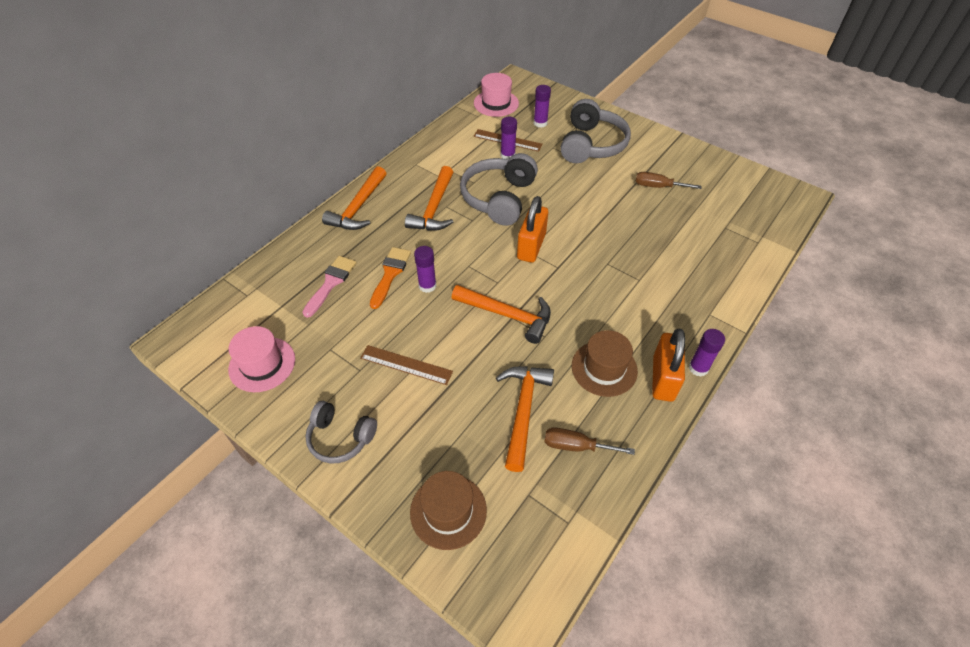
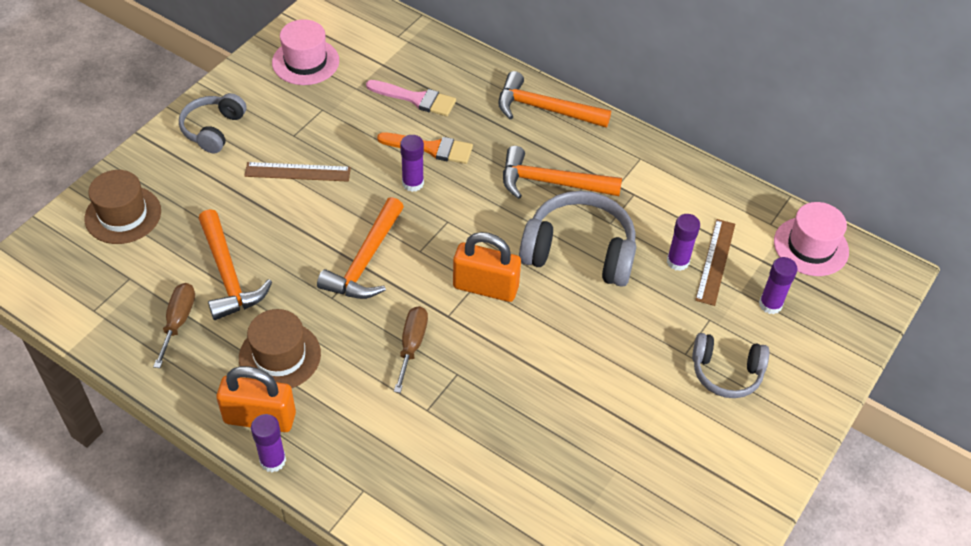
camera: 85 degrees right, 0 degrees up
brown ruler [360,345,453,385] -> brown ruler turned 75 degrees clockwise [244,162,351,182]
orange hammer [496,367,554,472] -> orange hammer turned 60 degrees clockwise [199,209,272,320]
grey headphones [560,99,631,163] -> grey headphones [692,333,769,398], size x0.62
brown screwdriver [636,172,701,189] -> brown screwdriver moved to [394,306,428,393]

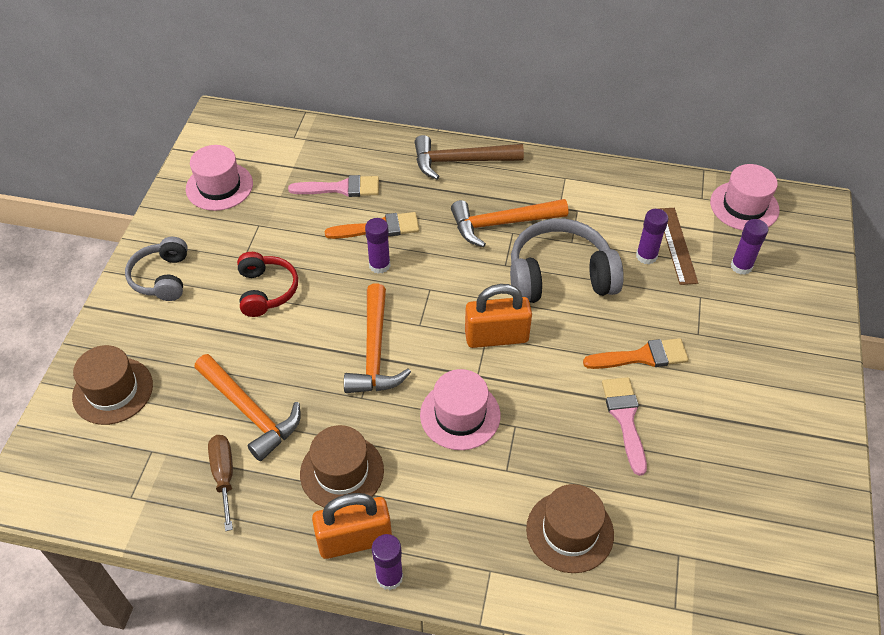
camera: 20 degrees left, 0 degrees up
brown ruler [244,162,351,182] -> red headphones [237,252,298,317]
brown screwdriver [394,306,428,393] -> pink hat [420,369,500,450]
orange hammer [498,71,611,128] -> brown hammer [415,135,524,179]
grey headphones [692,333,769,398] -> none
none -> brown hat [526,484,614,573]
none -> orange brush [583,338,689,369]
none -> pink brush [602,377,647,476]

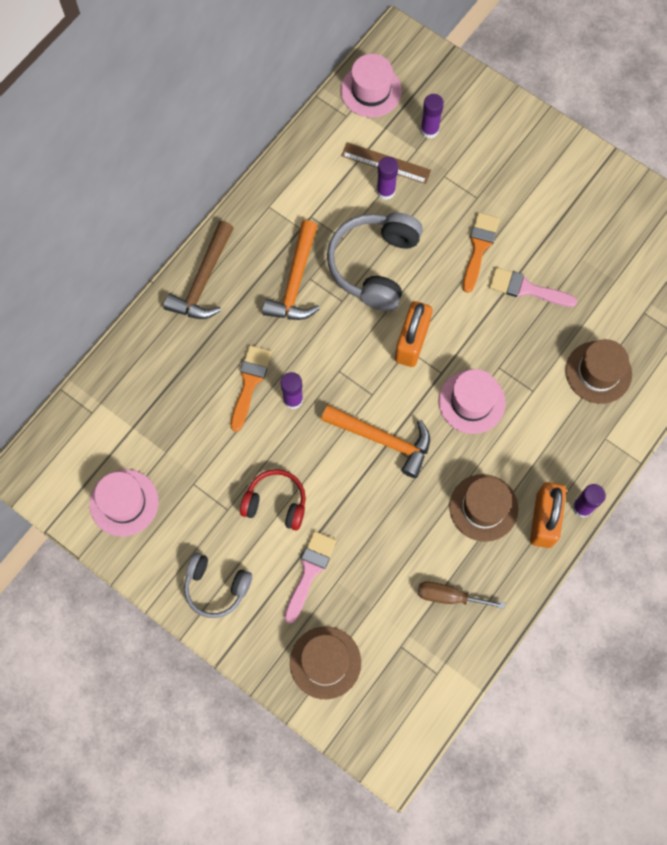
camera: 65 degrees left, 20 degrees up
orange hammer [194,354,301,461] -> none
pink brush [288,175,379,197] -> pink brush moved to [284,531,336,623]

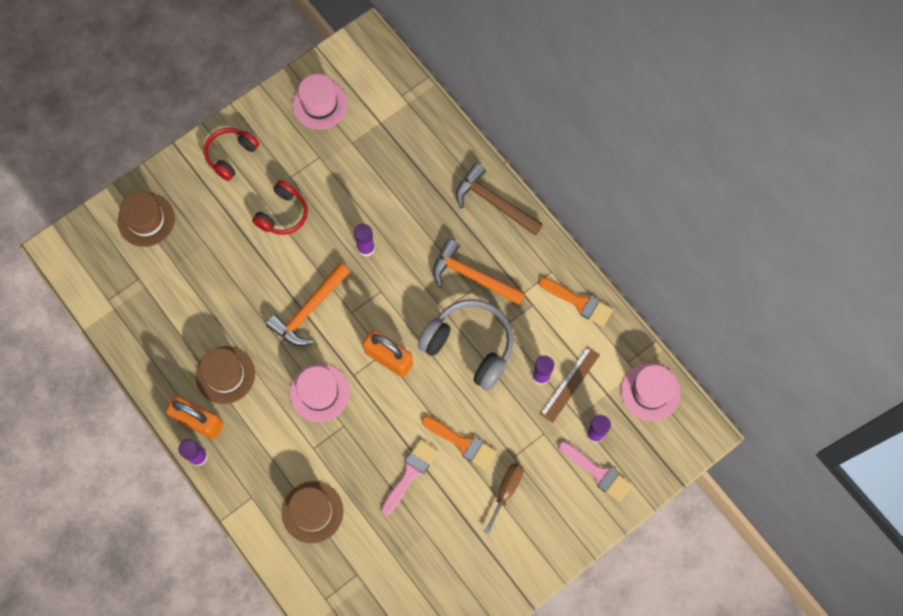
camera: 105 degrees right, 0 degrees up
grey headphones [184,553,252,618] -> red headphones [204,128,259,181]
orange brush [231,345,272,432] -> orange brush moved to [539,277,613,326]
pink brush [284,531,336,623] -> pink brush moved to [558,441,632,502]
brown screwdriver [418,581,505,609] -> brown screwdriver moved to [484,463,524,534]

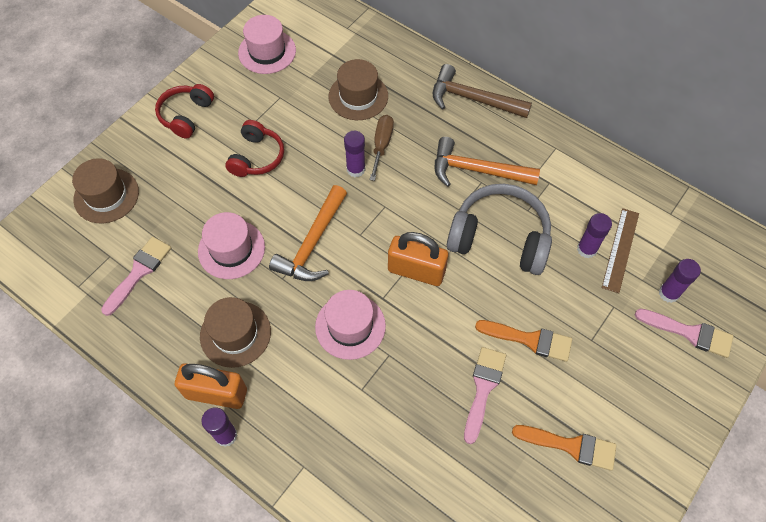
camera: 15 degrees left, 10 degrees down
brown hat [282,481,344,543] -> brown hat moved to [329,59,388,120]
brown screwdriver [484,463,524,534] -> brown screwdriver moved to [370,115,394,181]
orange brush [539,277,613,326] -> orange brush moved to [512,425,617,471]
pink hat [621,363,681,421] -> pink hat moved to [198,212,265,279]
none -> pink brush [101,237,171,316]

